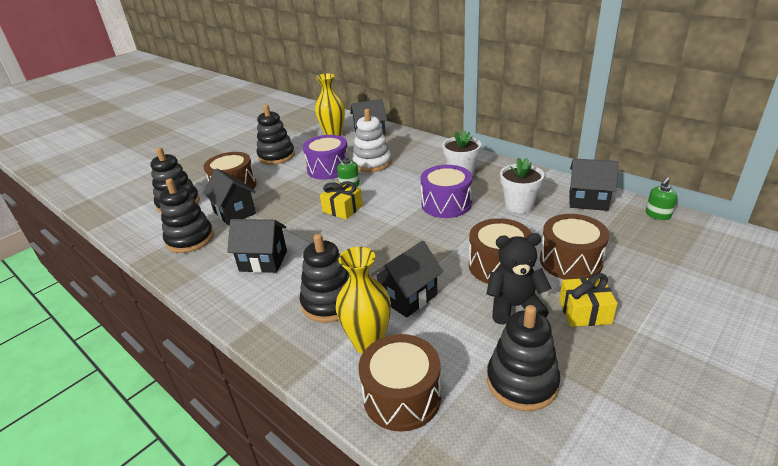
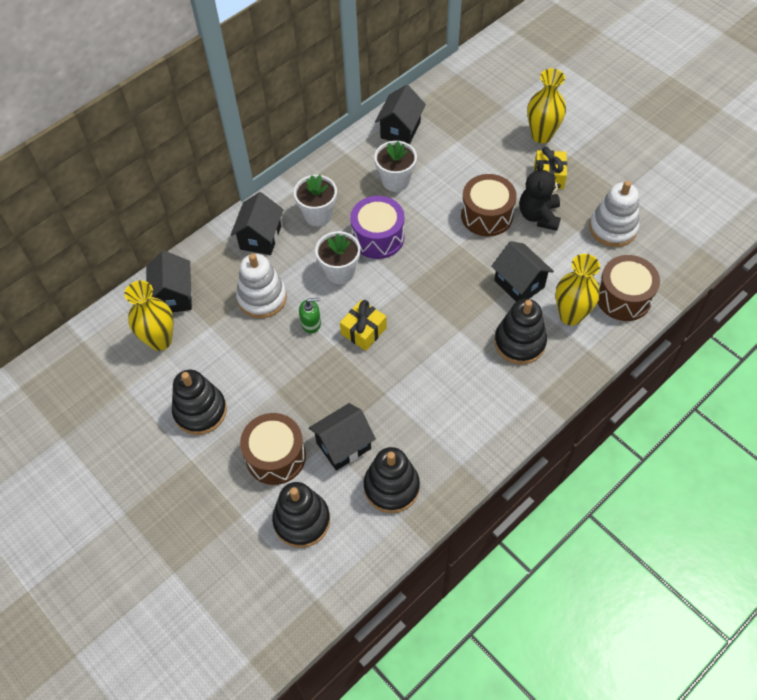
camera: 85 degrees left, 25 degrees up
black house [227,219,287,273] -> black house moved to [231,192,284,255]
purple drum [303,135,348,180] -> none
black stacking toy [487,305,560,411] -> white stacking toy [589,181,640,247]
brown drum [540,214,609,280] -> none
green soap dispenser [646,177,677,220] -> none
none -> white flower pot [315,231,360,284]
none -> yellow vase [527,68,566,143]

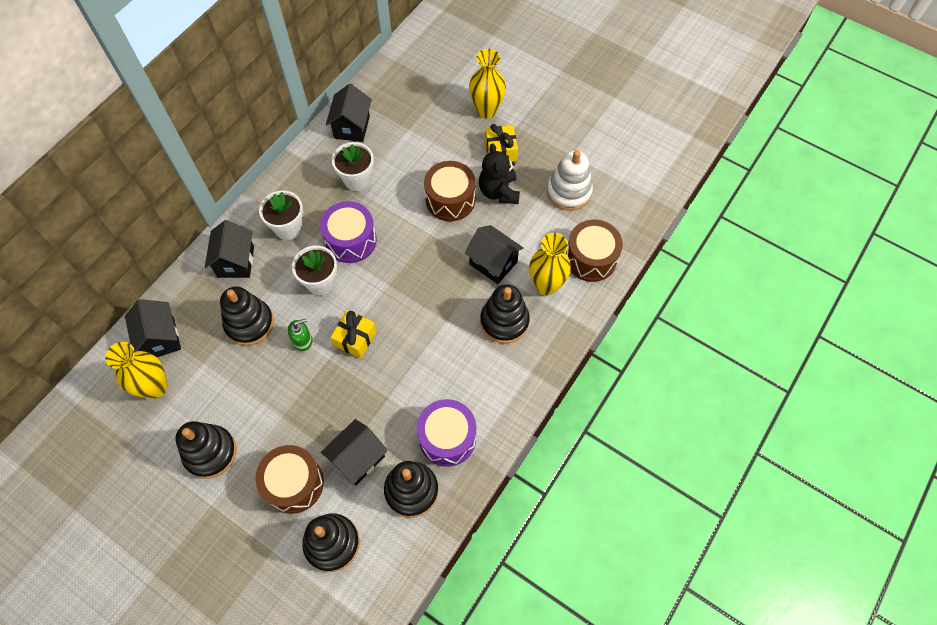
camera: 15 degrees left, 5 degrees up
white stacking toy [236,253,287,319] -> black stacking toy [220,286,274,346]
none -> purple drum [417,399,477,467]

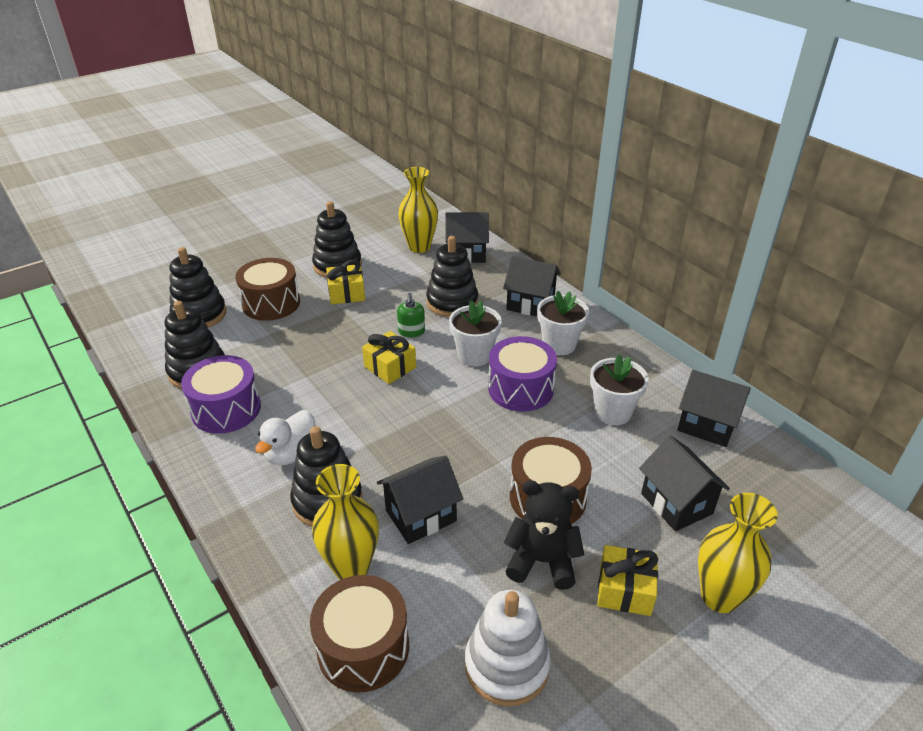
camera: 110 degrees right, 25 degrees down
black house [321,419,388,486] -> black house moved to [639,436,730,531]
none -> white duck [255,410,316,465]
none -> yellow gift [326,260,365,305]

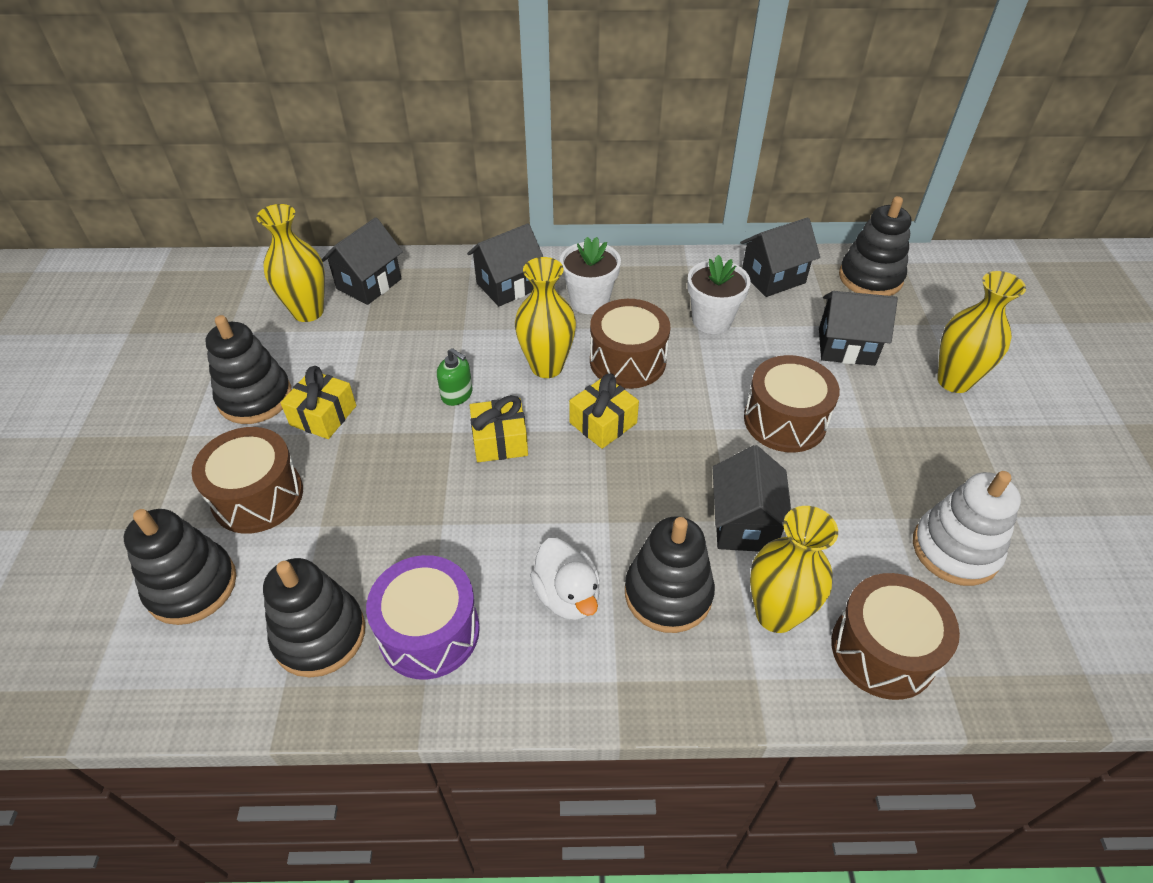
camera: 55 degrees left, 10 degrees up
black stacking toy [426,236,478,317] -> black stacking toy moved to [839,196,911,296]
white flower pot [449,300,502,367] -> yellow vase [515,257,576,378]
purple drum [488,336,557,412] -> brown drum [590,299,670,389]
black teddy bear [504,480,584,590] -> none
yellow gift [597,545,658,616] -> yellow gift moved to [569,374,639,449]

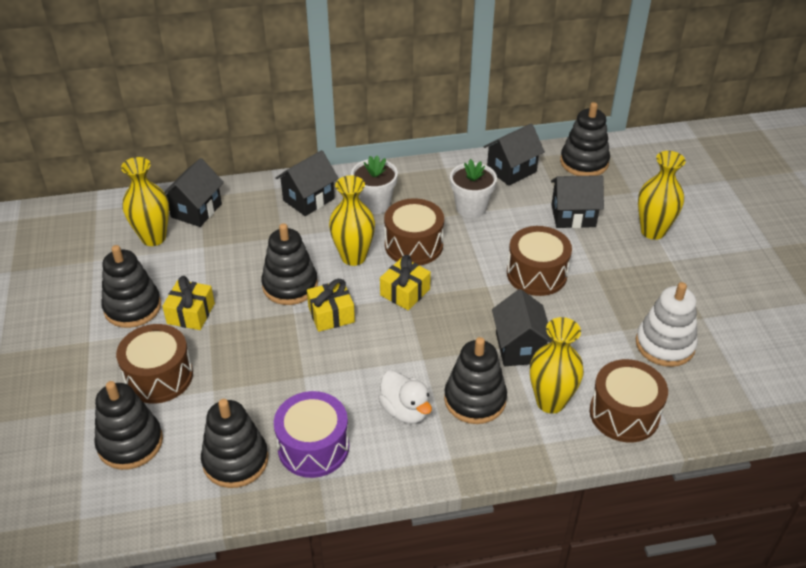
camera: 10 degrees left, 5 degrees down
green soap dispenser [437,348,473,406] -> black stacking toy [261,223,318,305]

